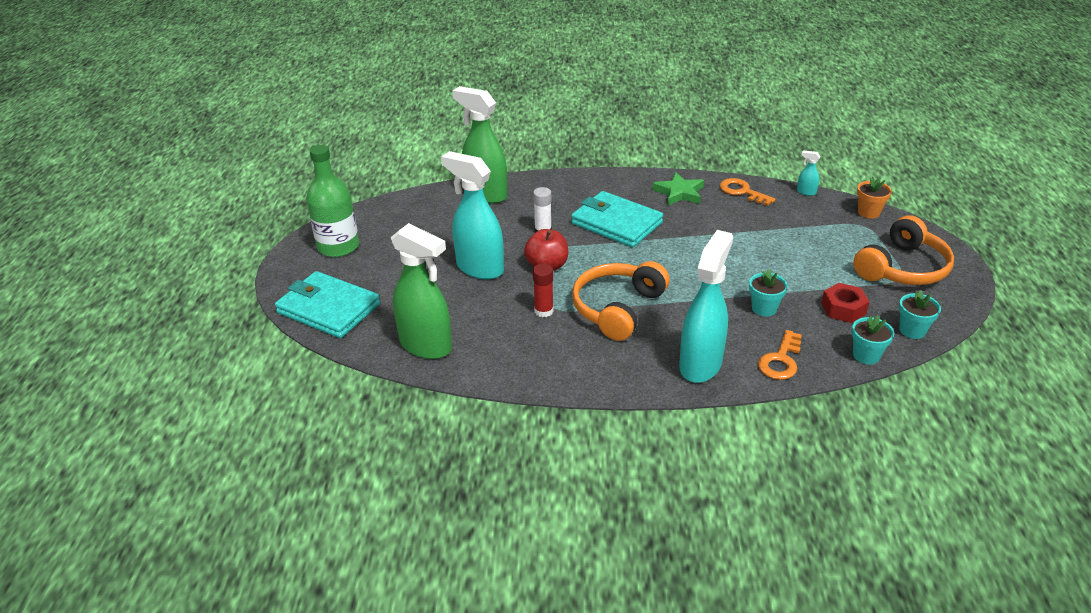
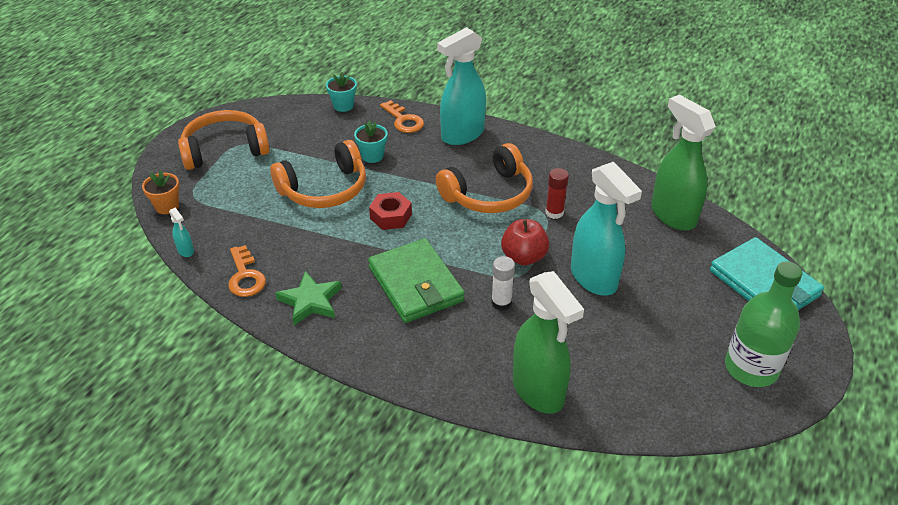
camera: 155 degrees left, 5 degrees up
turquoise wallet [571,191,663,247] -> green wallet [368,238,465,323]
orange key [758,330,802,380] -> orange key turned 90 degrees clockwise [380,100,424,133]
red nut [821,283,870,323] -> red nut moved to [369,192,412,230]
turquoise flower pot [899,290,941,339] -> none
none -> orange headphones [270,140,366,208]

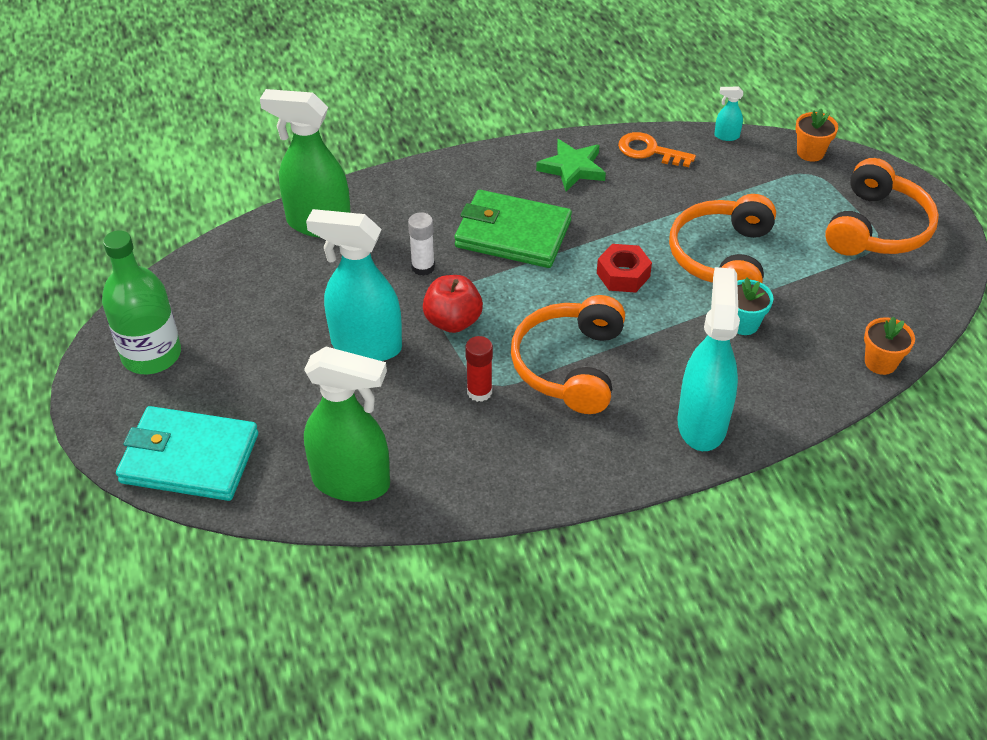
camera: 135 degrees right, 5 degrees up
turquoise flower pot [326,72,357,112] -> orange flower pot [864,317,915,375]
orange key [380,100,424,133] -> none

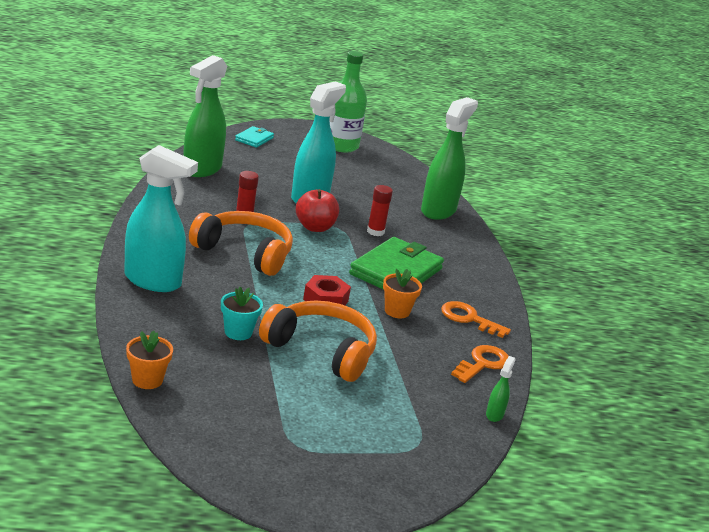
camera: 100 degrees right, 20 degrees down
turquoise wallet [116,406,258,501] -> turquoise wallet [235,126,274,148], size x0.50
white glue stick [408,212,435,276] -> red glue stick [367,185,393,236]
green star [536,139,606,192] -> orange key [441,301,511,338]
turquoise spray bottle [714,87,743,141] -> green spray bottle [486,356,516,422]
orange flower pot [795,109,838,162] -> orange flower pot moved to [383,269,422,318]
orange headphones [825,158,939,256] -> none

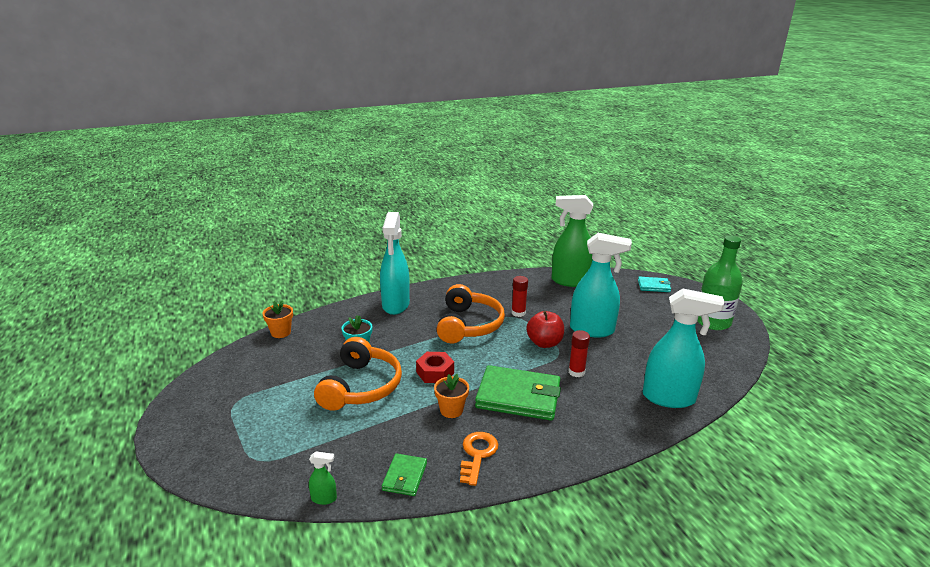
camera: 75 degrees right, 0 degrees up
green spray bottle [421,97,478,220] -> turquoise spray bottle [643,288,725,408]
orange key [451,345,509,383] -> green wallet [382,453,427,496]

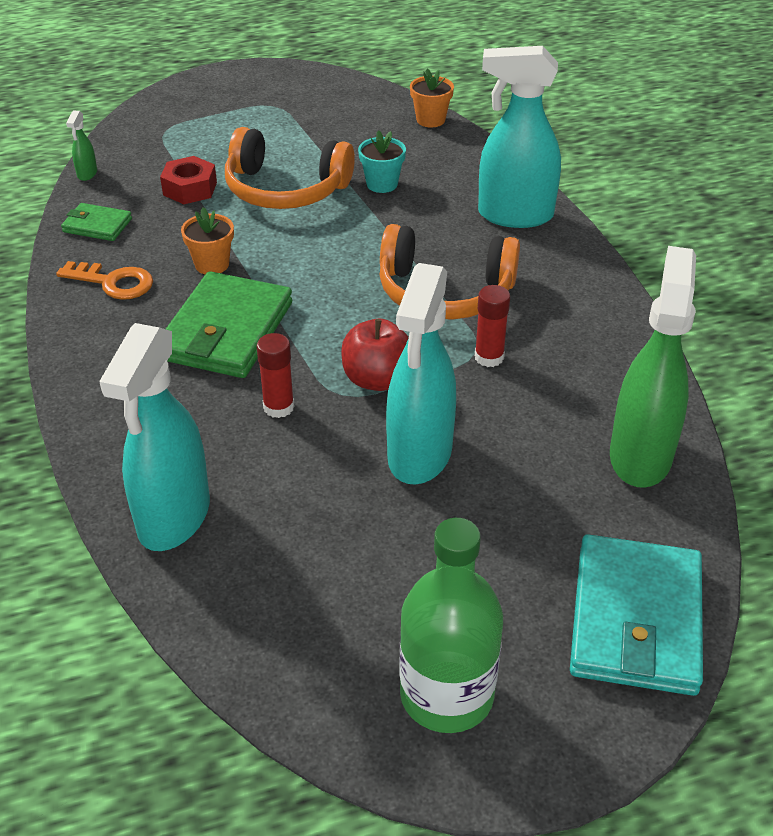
camera: 95 degrees right, 15 degrees up
red nut [416,352,454,383] -> red nut moved to [160,156,217,204]
turquoise wallet [638,277,671,292] -> turquoise wallet [570,534,703,696], size x1.99

